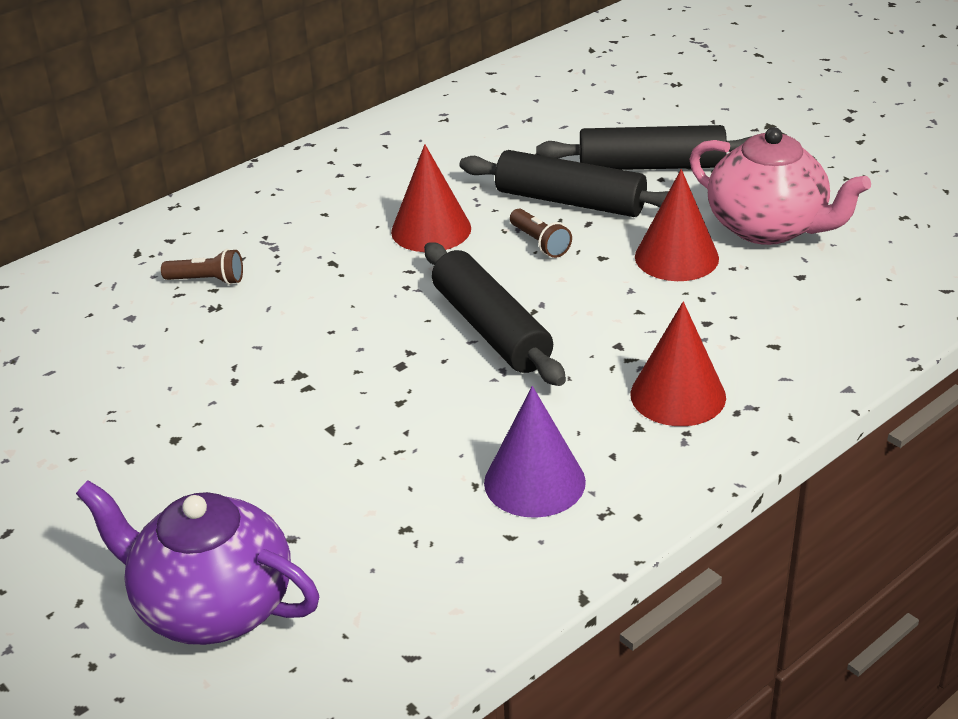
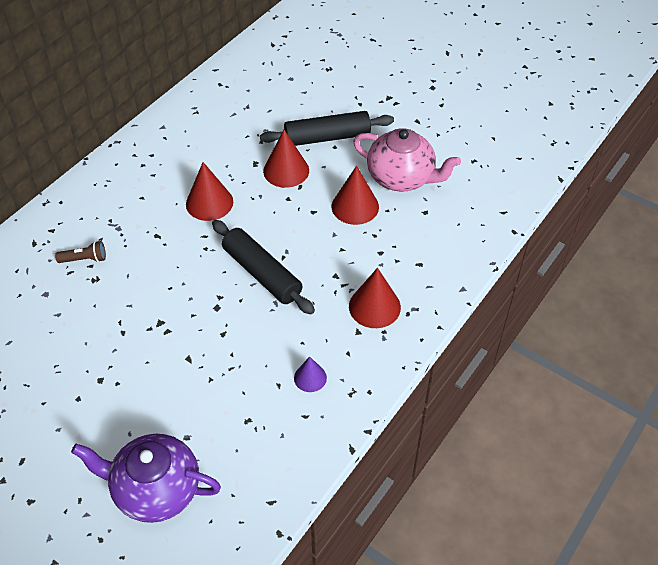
camera: 15 degrees left, 15 degrees up
black rolling pin [459,150,669,217] -> red cone [263,130,309,188]
purple cone [484,386,586,518] -> purple cone [294,357,327,392], size x0.59
brown flashlight [510,209,572,258] -> none

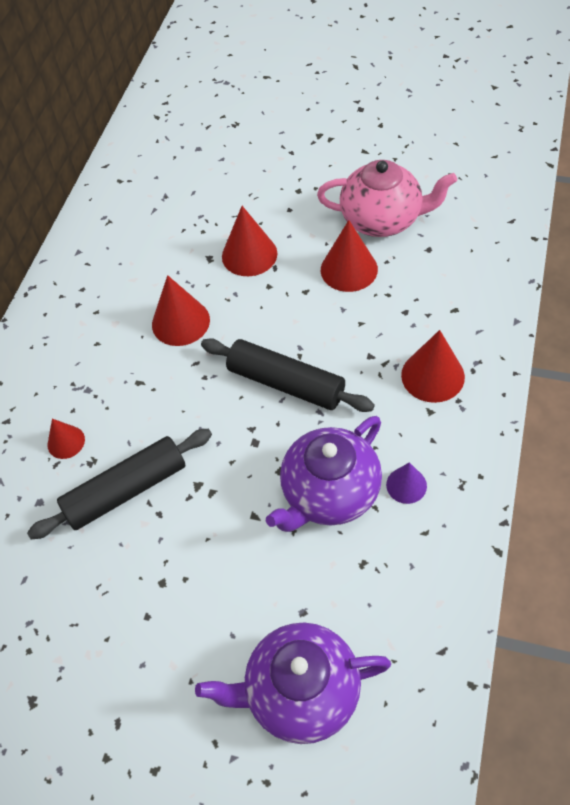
camera: 15 degrees left, 5 degrees up
brown flashlight [55,241,106,263] -> red cone [47,419,85,459]
black rolling pin [260,111,394,146] -> black rolling pin moved to [27,429,212,539]
none -> purple teapot [266,416,382,532]

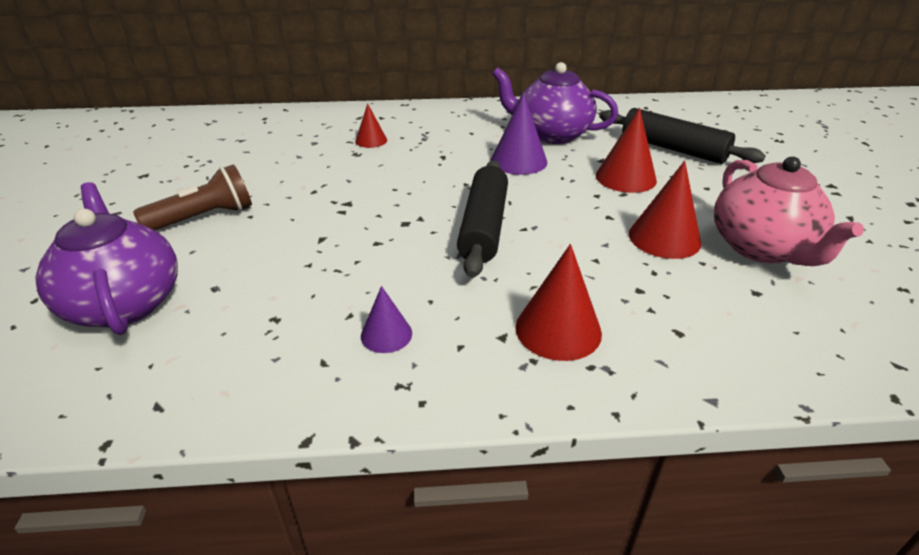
camera: 65 degrees right, 20 degrees down
black rolling pin [27,429,212,539] -> black rolling pin moved to [599,108,766,164]
red cone [152,275,210,346] -> purple cone [491,93,547,175]
purple teapot [266,416,382,532] -> purple teapot moved to [492,62,618,144]
none -> brown flashlight [133,164,252,230]

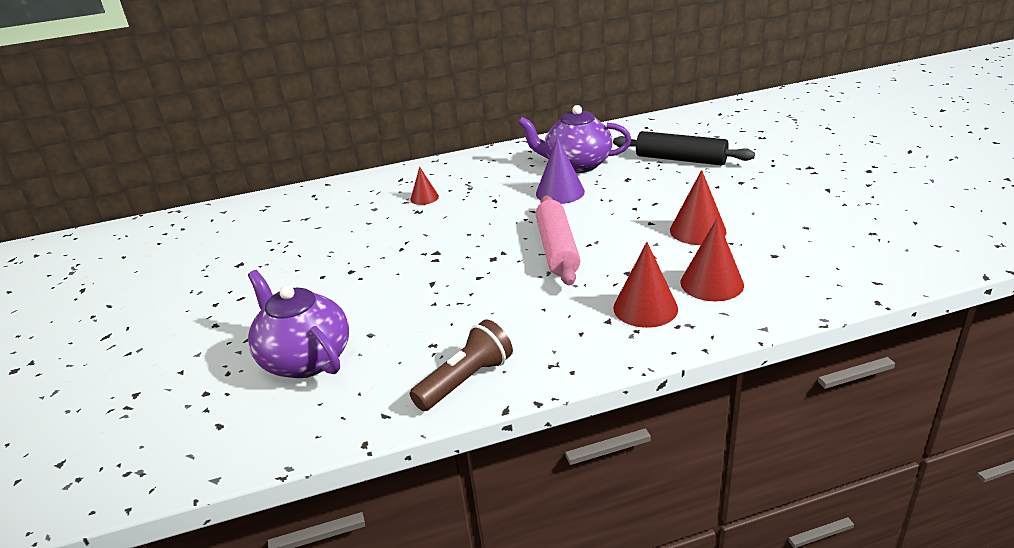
camera: 10 degrees left, 5 degrees down
brown flashlight [133,164,252,230] -> brown flashlight moved to [410,319,513,411]
purple cone [361,286,412,353] -> none
black rolling pin [457,161,508,278] -> pink rolling pin [535,196,580,285]
red cone [596,108,657,193] -> red cone moved to [680,218,744,301]
pink teapot [714,157,864,266] -> none

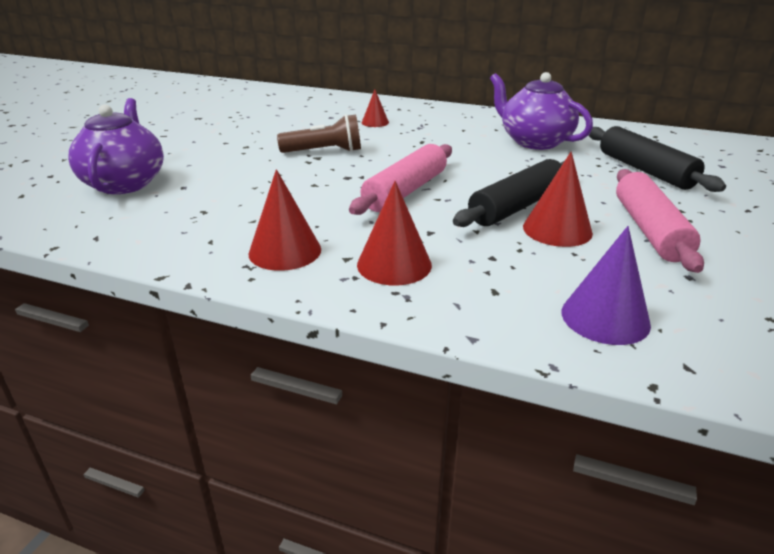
camera: 35 degrees right, 0 degrees up
brown flashlight [410,319,513,411] -> brown flashlight moved to [277,114,361,153]
purple cone [536,137,585,204] -> purple cone moved to [562,226,651,345]
red cone [680,218,744,301] -> red cone moved to [249,169,321,271]
none -> black rolling pin [453,159,564,227]
none -> pink rolling pin [616,169,704,273]

